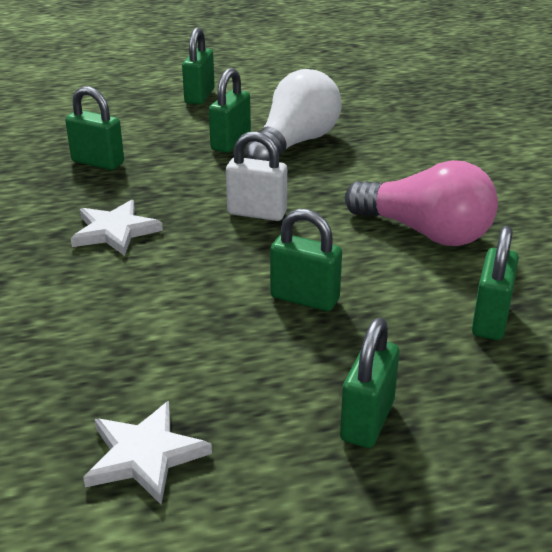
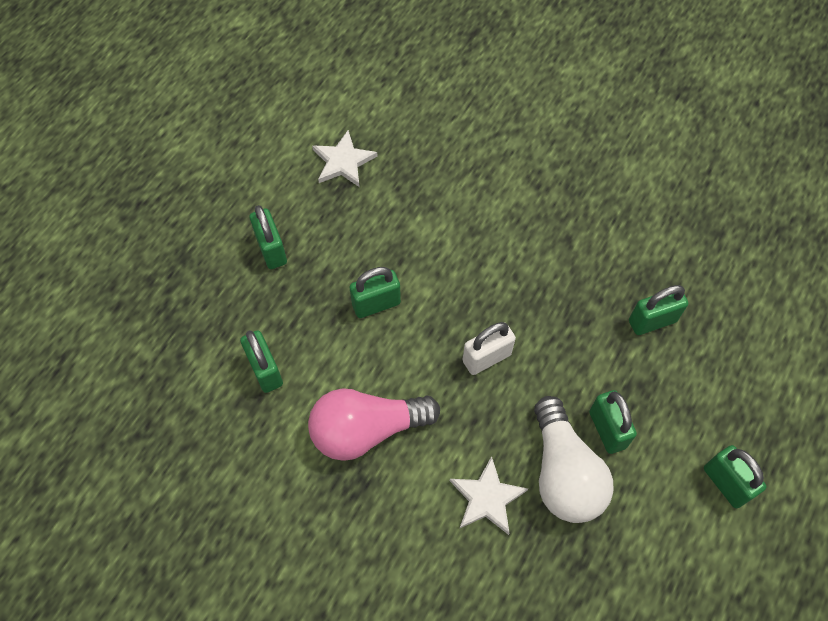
camera: 135 degrees right, 30 degrees up
white star [70,200,163,256] -> white star moved to [450,456,528,535]

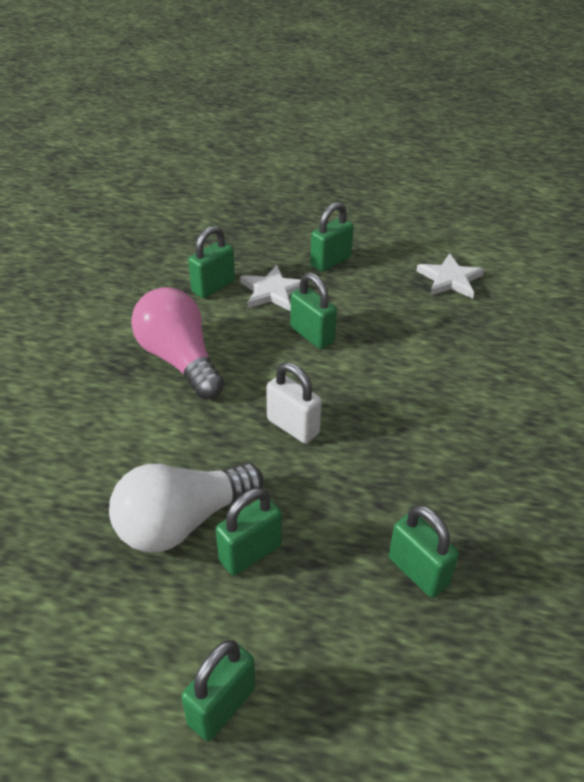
camera: 70 degrees right, 20 degrees down
white star [450,456,528,535] -> white star moved to [240,265,301,311]

